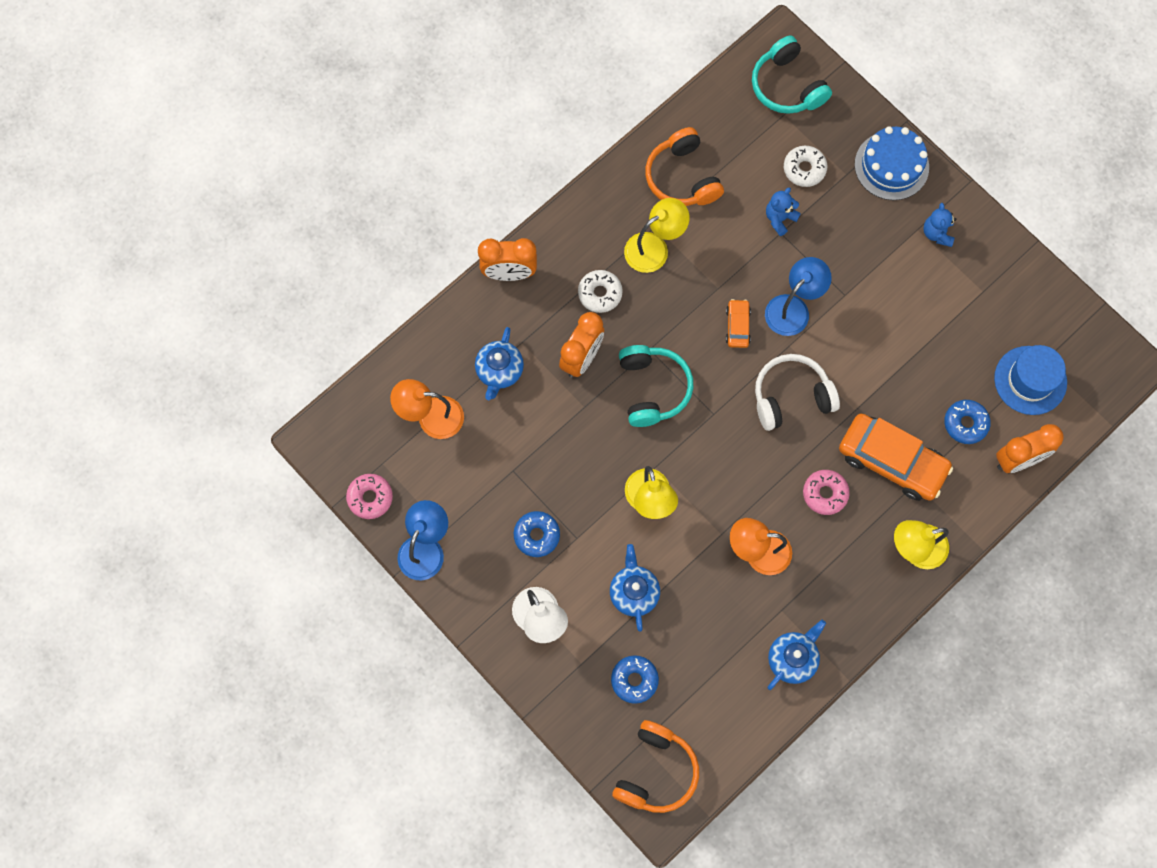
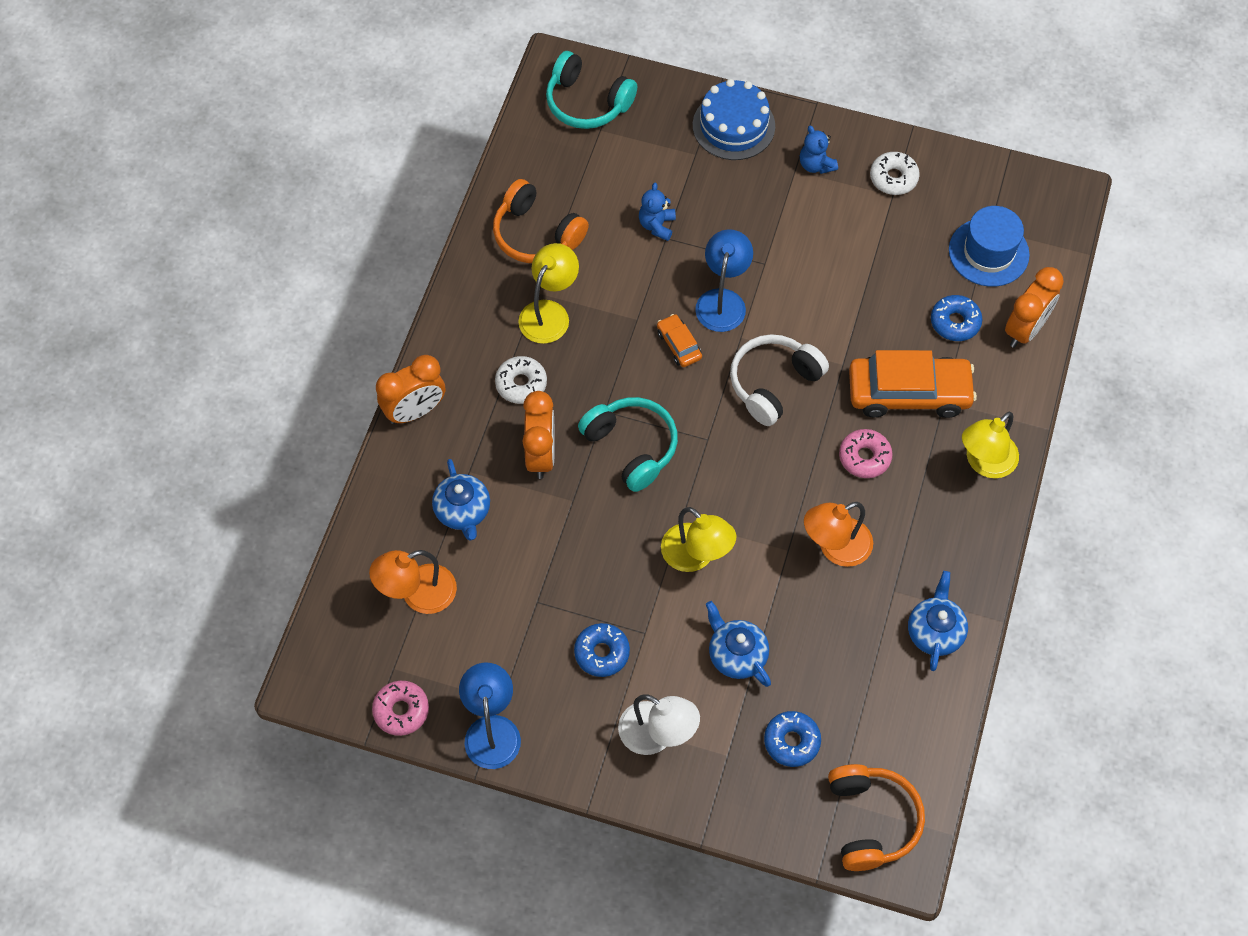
camera: 30 degrees left, 10 degrees down
white donut [784,146,827,187] -> white donut moved to [870,152,920,195]

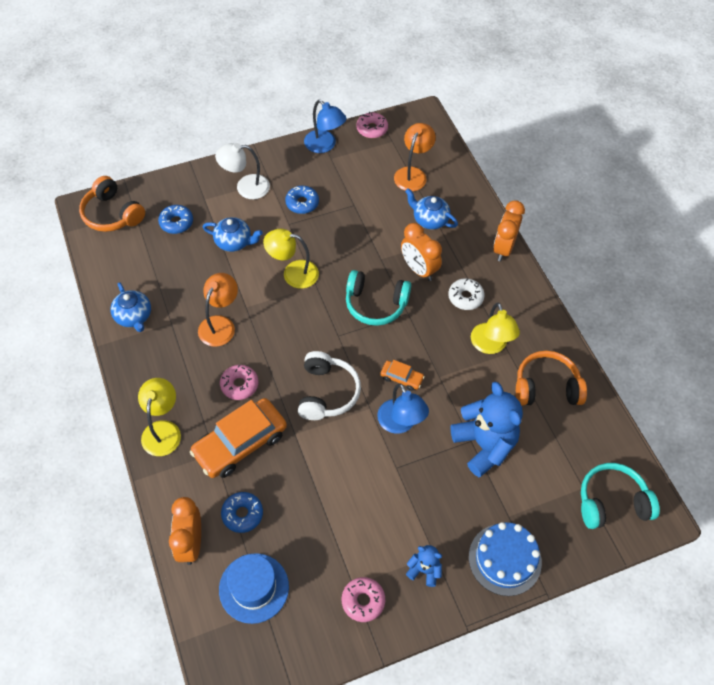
camera: 140 degrees right, 5 degrees down
blue teddy bear [639,183,676,241] -> blue teddy bear [451,382,523,477], size x2.06
white donut [870,152,920,195] -> pink donut [342,577,385,622]

